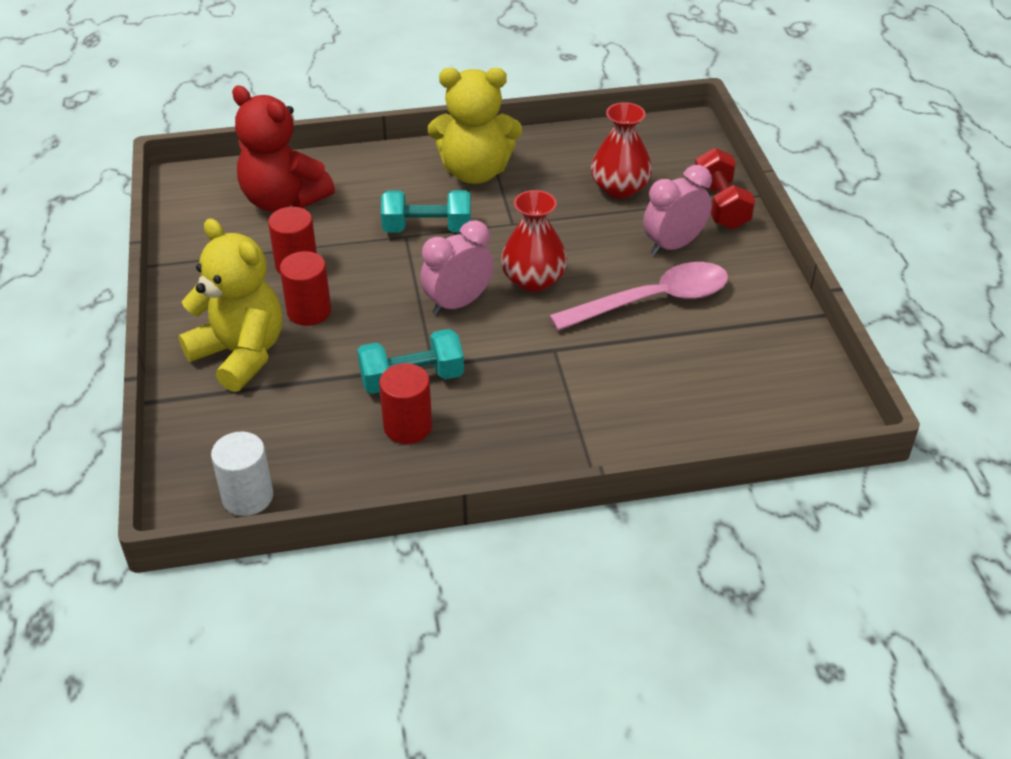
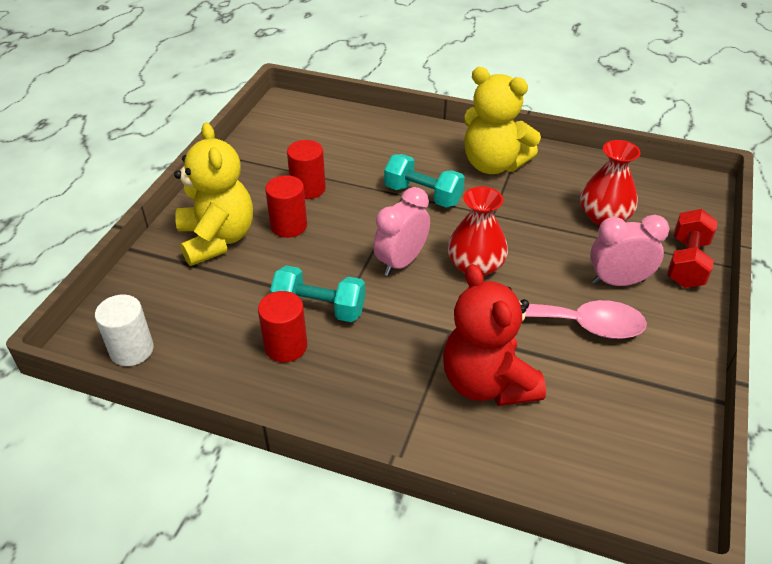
camera: 30 degrees right, 0 degrees up
red teddy bear [232,86,335,212] -> red teddy bear moved to [443,264,546,406]
pink clock [420,220,494,315] -> pink clock turned 45 degrees counterclockwise [373,187,430,276]

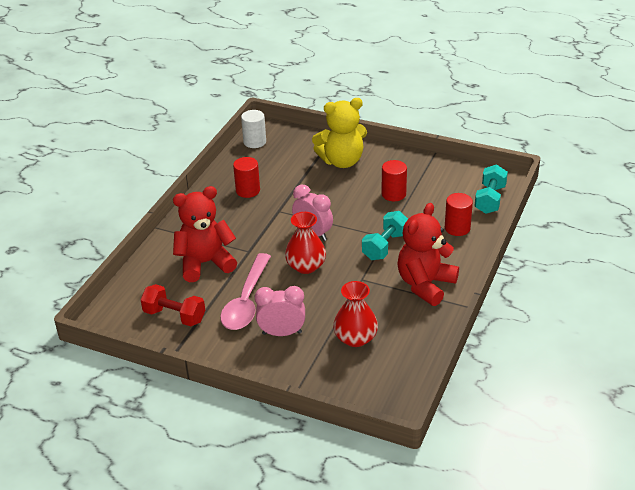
camera: 95 degrees right, 5 degrees down
red cylinder [265,175,307,238] -> red cylinder moved to [445,193,473,236]
turquoise dumbbell [270,265,365,322] -> turquoise dumbbell moved to [475,164,508,214]
yellow teddy bear [464,67,541,174] -> red teddy bear [397,203,459,306]
pink clock [590,215,669,286] -> pink clock turned 90 degrees counterclockwise [255,286,305,336]
red dumbbell [667,209,718,288] -> red dumbbell moved to [141,284,205,326]

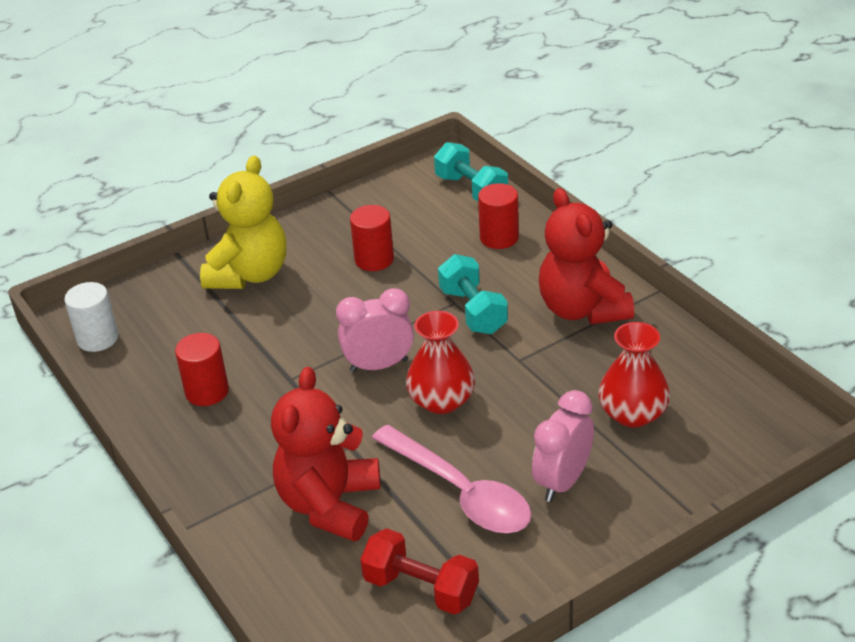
camera: 55 degrees left, 0 degrees up
red dumbbell [141,284,205,326] -> red dumbbell turned 60 degrees clockwise [360,528,479,614]

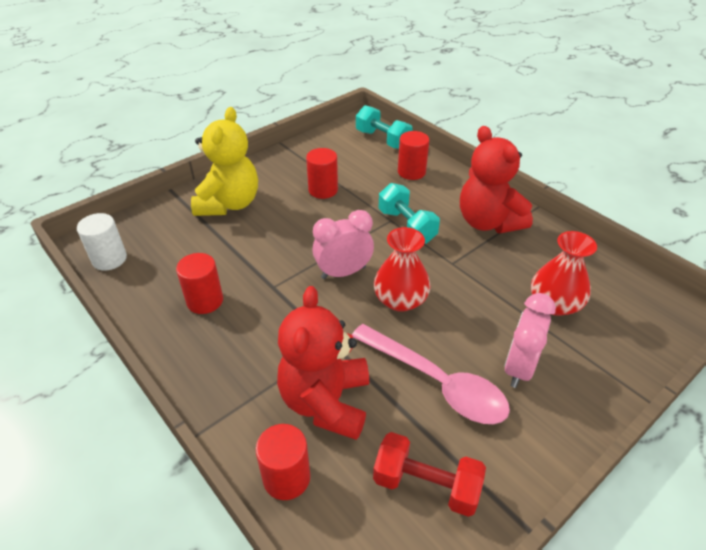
camera: 10 degrees left, 5 degrees up
none -> red cylinder [256,424,310,500]

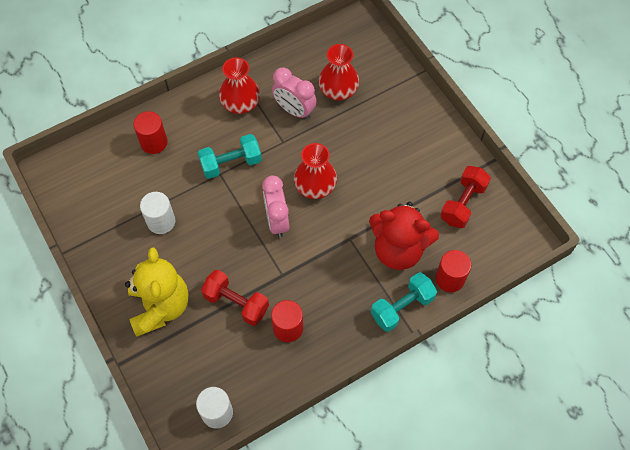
camera: 80 degrees left, 20 degrees up
yellow teddy bear [191,107,258,216] -> yellow teddy bear turned 60 degrees clockwise [125,247,189,337]
red cylinder [306,148,338,199] -> white cylinder [140,192,175,234]
pink spoon [352,324,510,424] -> none
turquoise dumbbell [356,105,413,149] -> turquoise dumbbell moved to [371,272,437,332]
red teddy bear [460,126,533,233] -> red vase [219,57,260,114]
pink clock [504,293,556,388] -> pink clock moved to [272,67,317,120]
none -> red dumbbell [201,270,269,326]

